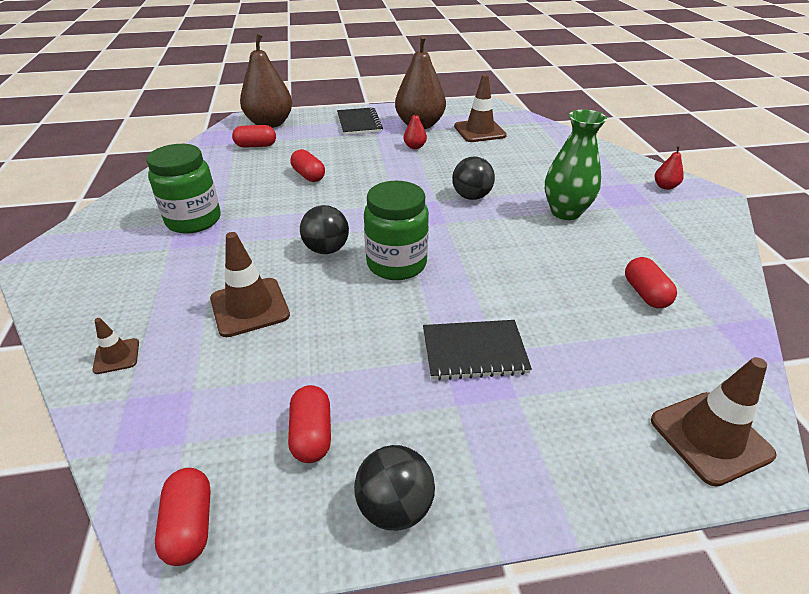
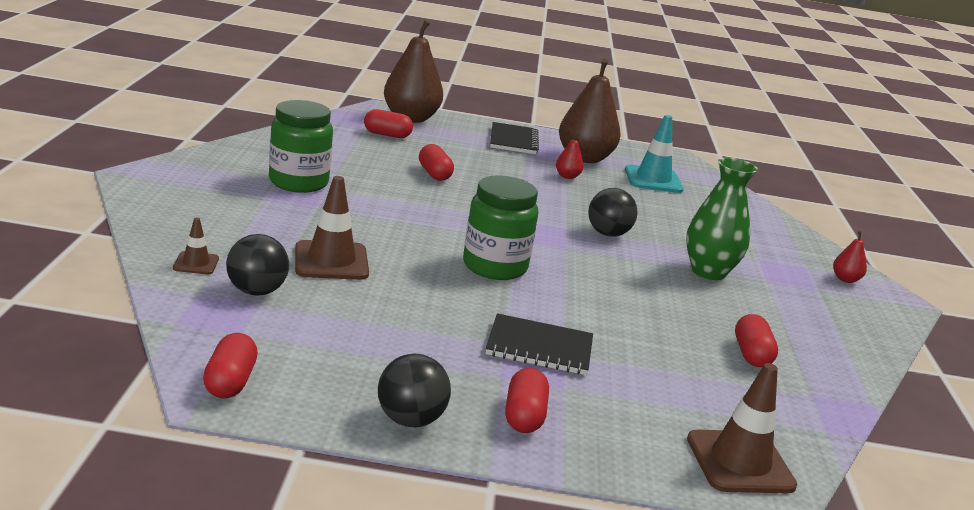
camera: 10 degrees right, 15 degrees down
red capsule [288,385,331,463] -> red capsule moved to [505,368,549,433]
black ball [300,205,349,254] -> black ball moved to [226,234,289,296]
brown traffic cone [454,74,507,142] -> turquoise traffic cone [625,115,684,193]

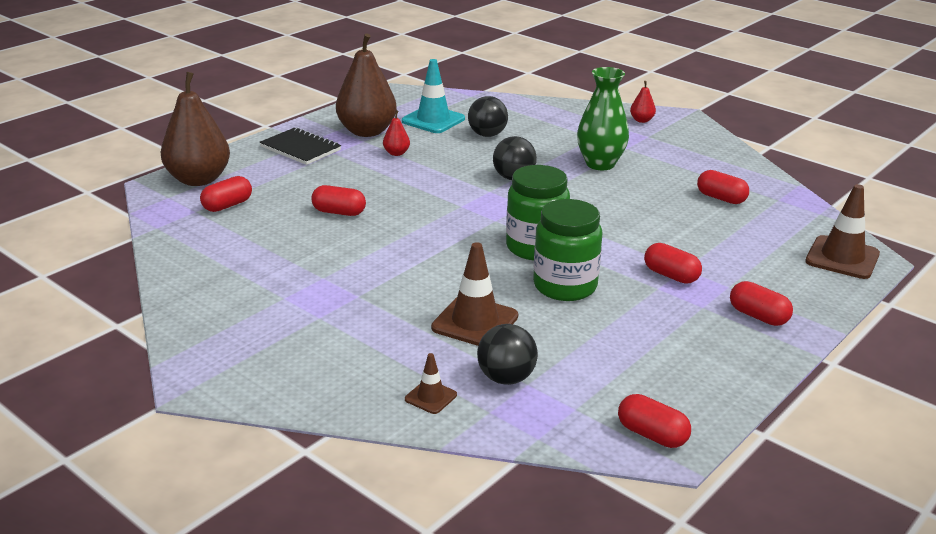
camera: 50 degrees left, 5 degrees up
green jar [269,100,333,193] -> green jar moved to [533,199,602,301]
black ball [378,354,451,427] -> black ball moved to [468,96,508,137]
black notebook [486,313,593,375] -> red capsule [644,243,702,284]

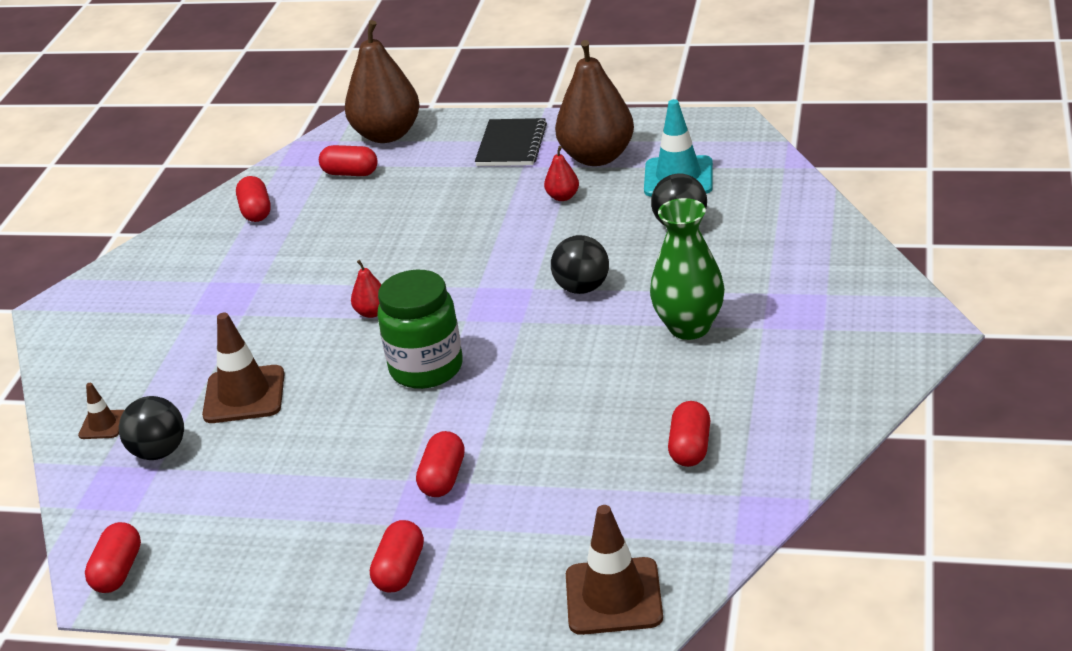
camera: 65 degrees right, 5 degrees up
red capsule [311,185,366,216] -> red capsule moved to [236,176,271,222]
green jar [533,199,602,301] -> none
red pear [630,81,656,123] -> red pear moved to [351,260,382,318]

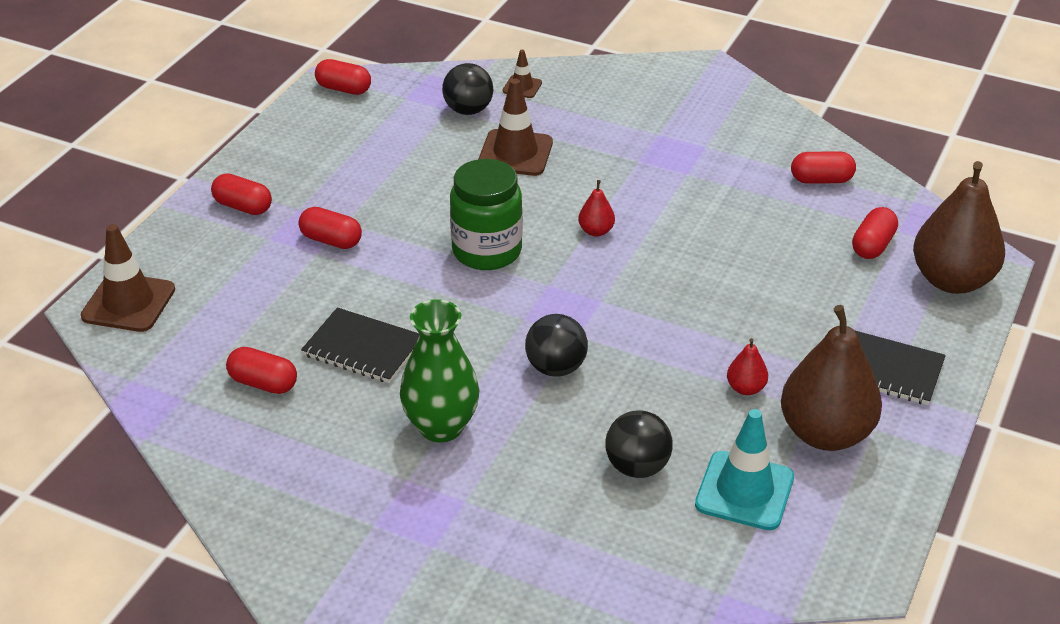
camera: 100 degrees right, 5 degrees up
none -> black notebook [301,307,420,383]

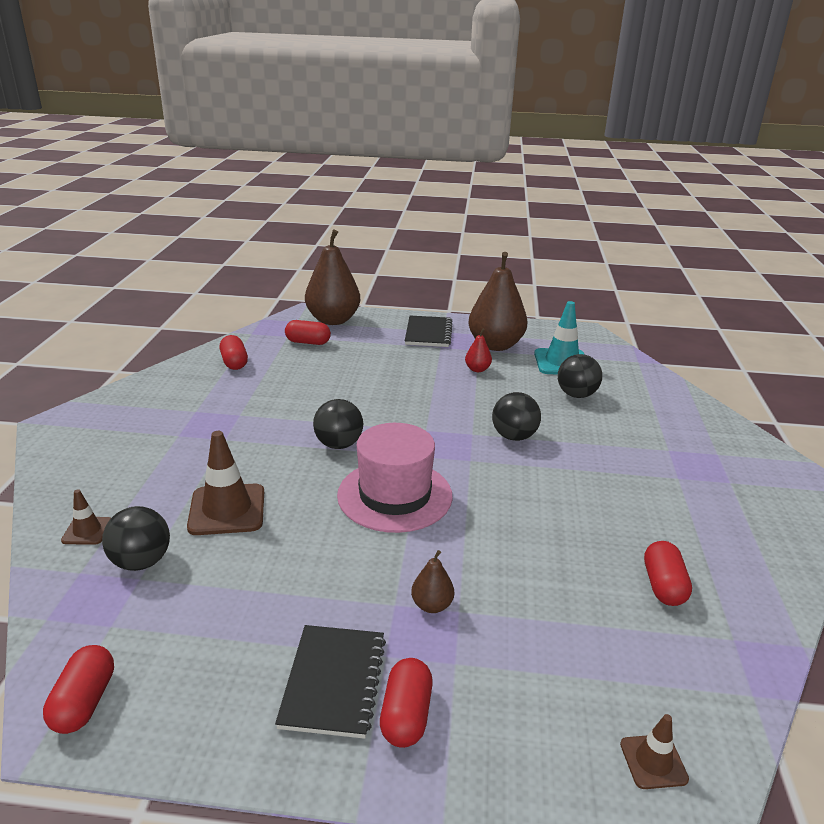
camera: 110 degrees left, 10 degrees down
brown traffic cone [80,224,175,332] -> brown traffic cone [620,714,689,789], size x0.53
red capsule [298,207,362,249] -> brown pear [411,550,454,613]
black notebook [301,307,420,383] -> black notebook moved to [275,625,386,739]
green vase [400,299,479,442] -> none
green jar [450,159,523,270] -> pink hat [337,423,453,533]
red pear [578,180,615,237] -> black ball [313,399,363,449]

